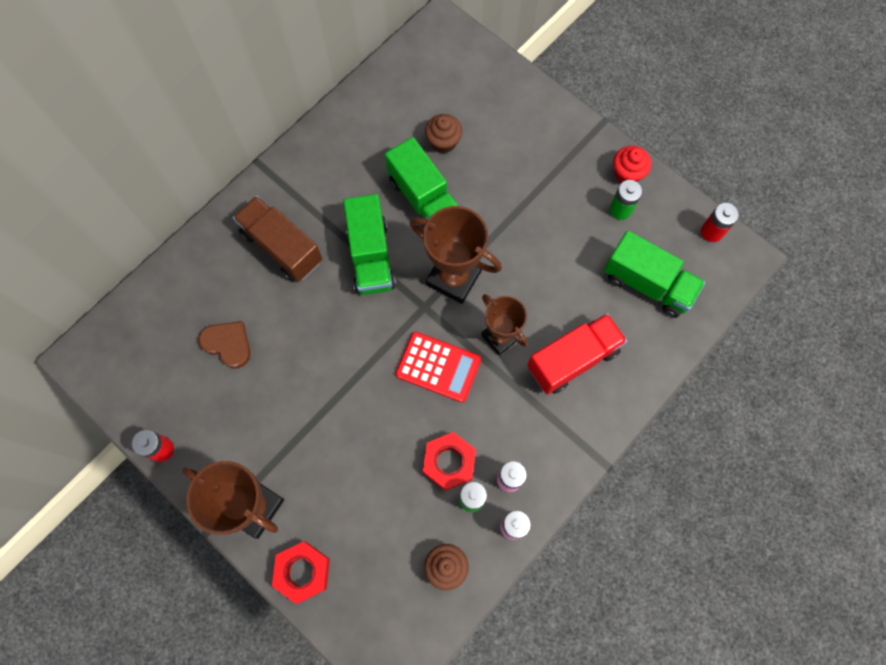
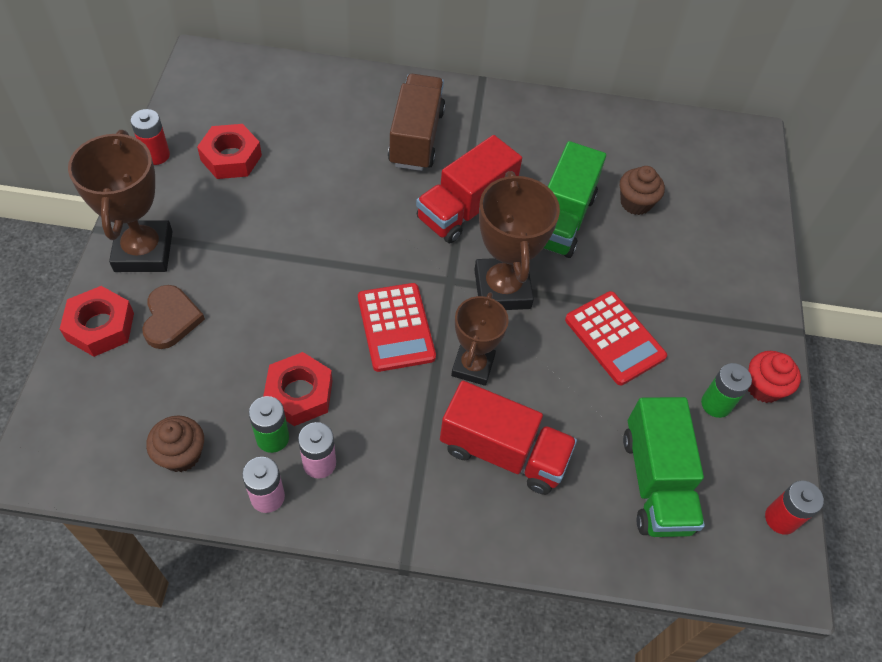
camera: 50 degrees right, 15 degrees down
brown heart [198,321,250,369] -> brown heart moved to [142,285,205,349]
green truck [343,194,396,295] -> red truck [416,135,522,243]
none -> red nut [197,124,262,179]
none -> red calculator [565,291,667,385]

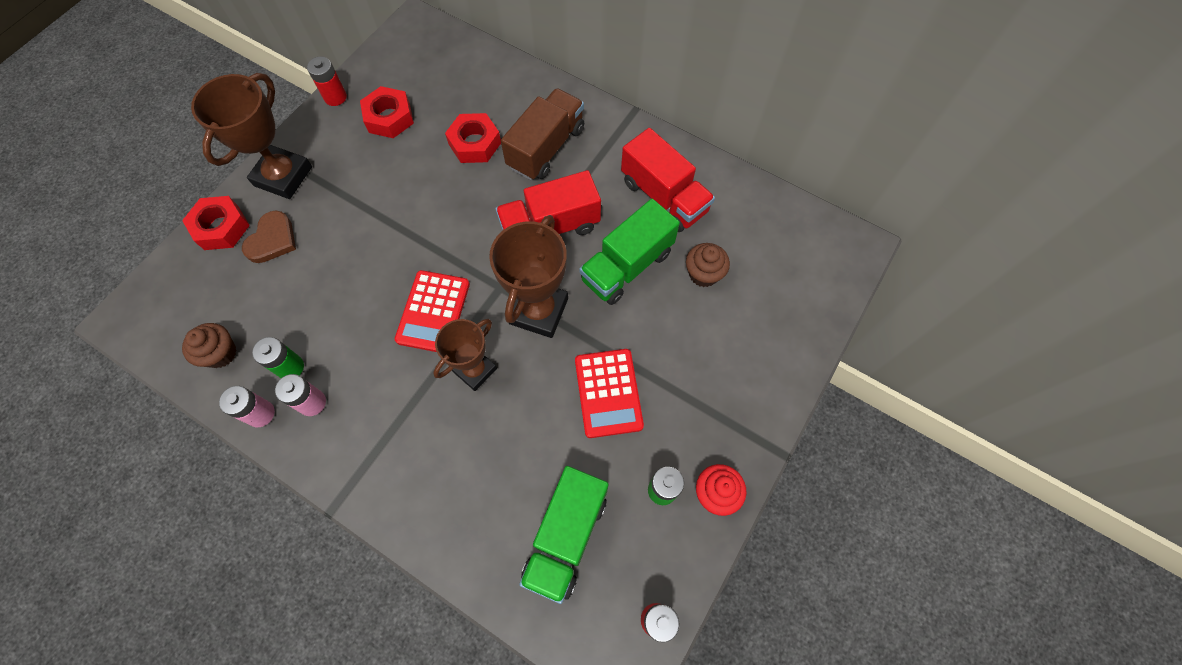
camera: 30 degrees right, 10 degrees up
red nut [263,352,332,426] -> red nut moved to [445,113,501,163]
red truck [440,381,577,495] -> red truck moved to [621,128,715,232]

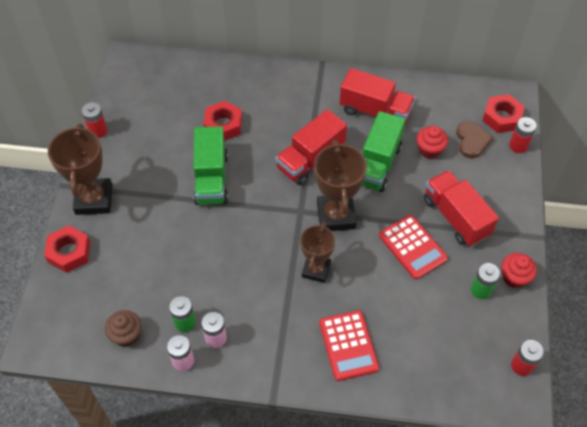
camera: 25 degrees left, 10 degrees down
brown heart [242,211,296,263] -> brown heart moved to [456,121,493,158]
red nut [360,86,414,138] -> red nut moved to [482,94,525,133]
red calculator [395,270,470,352] -> red calculator moved to [319,310,379,381]
brown truck [501,88,584,180] -> none
green truck [519,466,609,604] -> green truck moved to [193,126,228,205]
brown cupcake [686,243,730,287] -> red cupcake [417,126,448,159]
none -> red truck [424,170,499,246]
none -> red battery [509,117,537,153]

